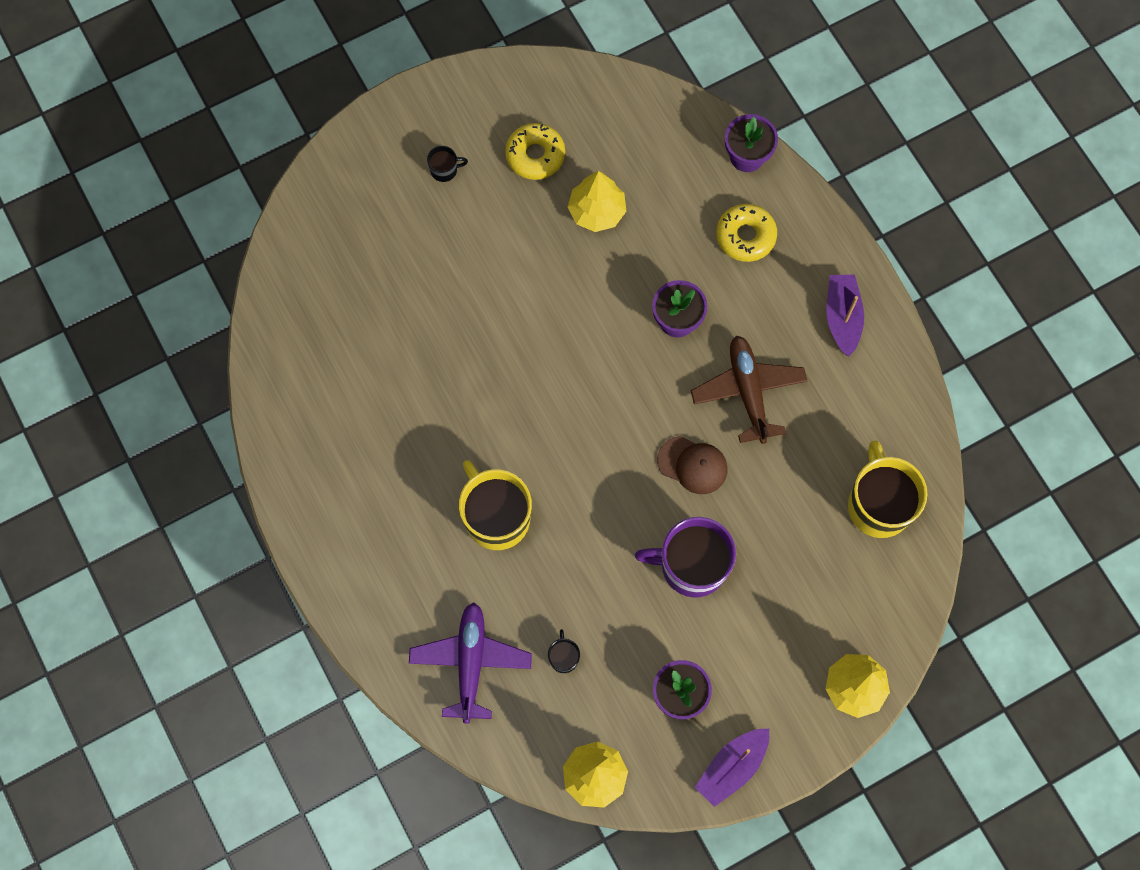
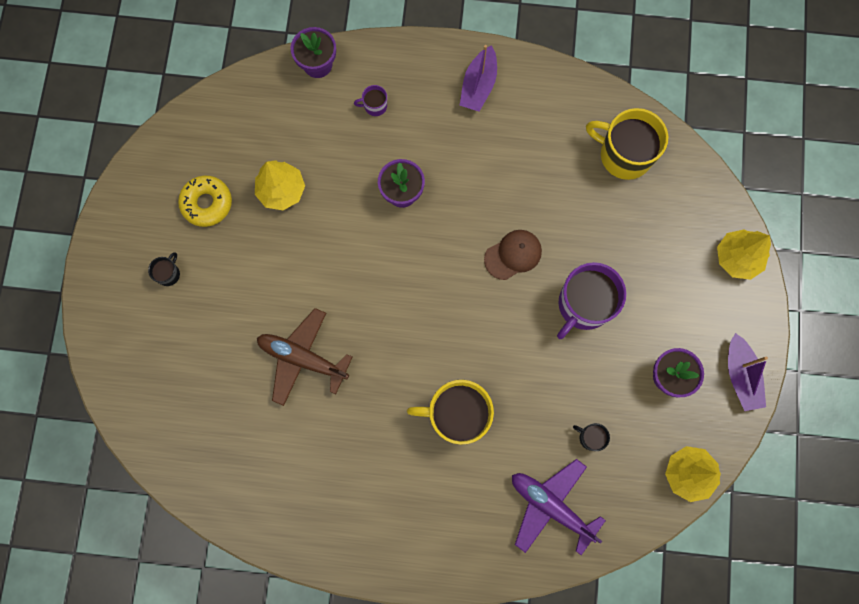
camera: 55 degrees left, 5 degrees up
brown plane [691,336,807,444] -> brown plane moved to [257,308,352,406]
yellow donut [716,204,777,262] -> purple mug [354,85,387,116]
purple boat [827,275,864,357] -> purple boat turned 105 degrees counterclockwise [460,45,497,112]

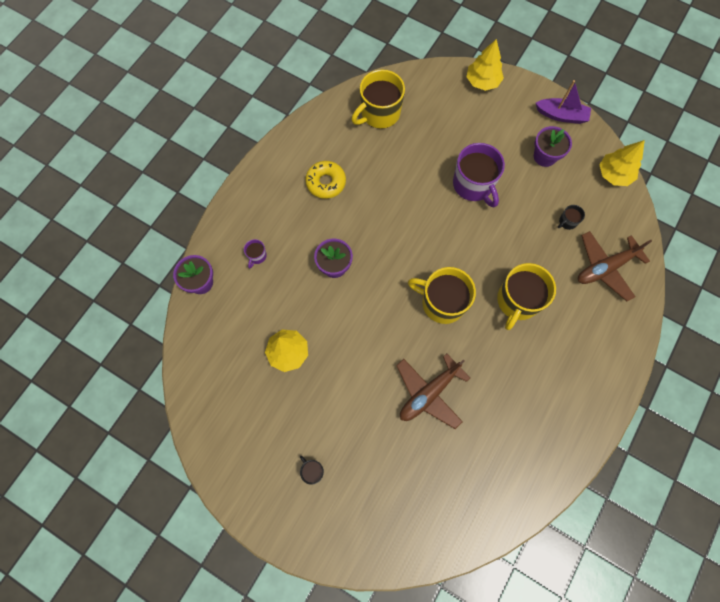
camera: 65 degrees left, 5 degrees down
yellow donut [178,176,232,227] -> yellow donut moved to [305,161,346,199]
purple boat [460,45,497,112] -> none
brown cap [484,230,542,280] -> none
purple plane [512,459,606,555] -> brown plane [578,231,652,301]
none -> yellow mug [408,267,476,324]

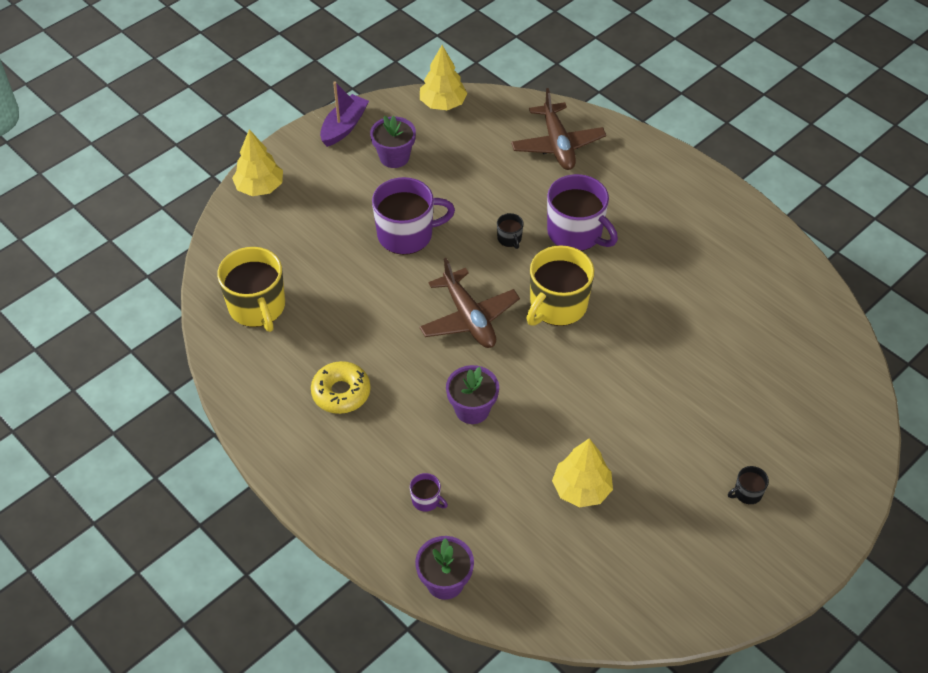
camera: 75 degrees left, 20 degrees down
brown plane [396,354,470,429] -> brown plane moved to [419,258,520,348]
yellow mug [497,263,556,330] -> purple mug [547,174,618,251]
black mug [558,205,585,230] -> black mug moved to [497,213,524,249]

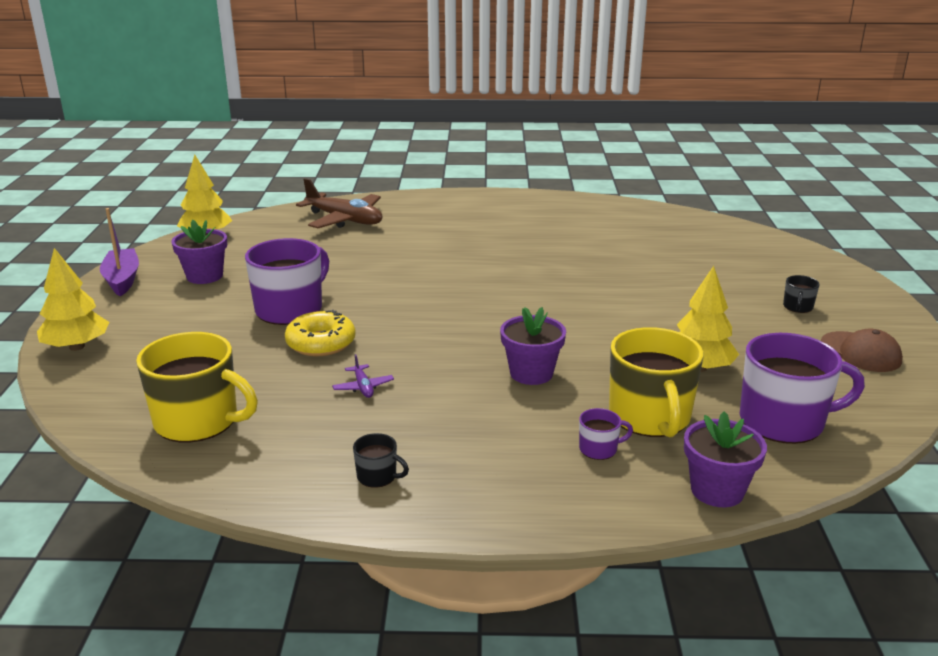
camera: 45 degrees left, 25 degrees down
yellow donut [311,361,371,414] -> yellow donut moved to [285,310,356,356]
brown plane [419,258,520,348] -> none
black mug [497,213,524,249] -> black mug moved to [353,433,409,488]
yellow mug [526,245,594,326] -> yellow mug moved to [609,327,703,437]
purple mug [547,174,618,251] -> purple mug moved to [739,333,865,444]
none -> purple plane [332,354,394,398]
none -> brown cap [821,328,903,372]

